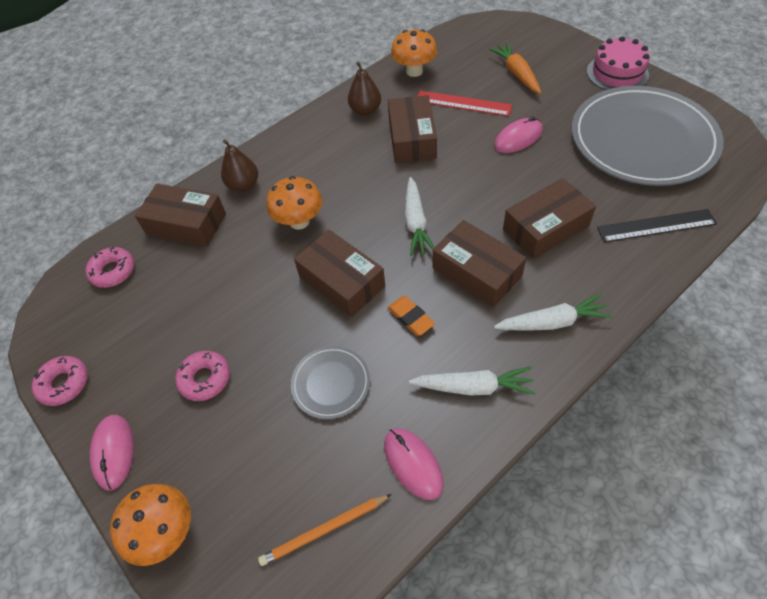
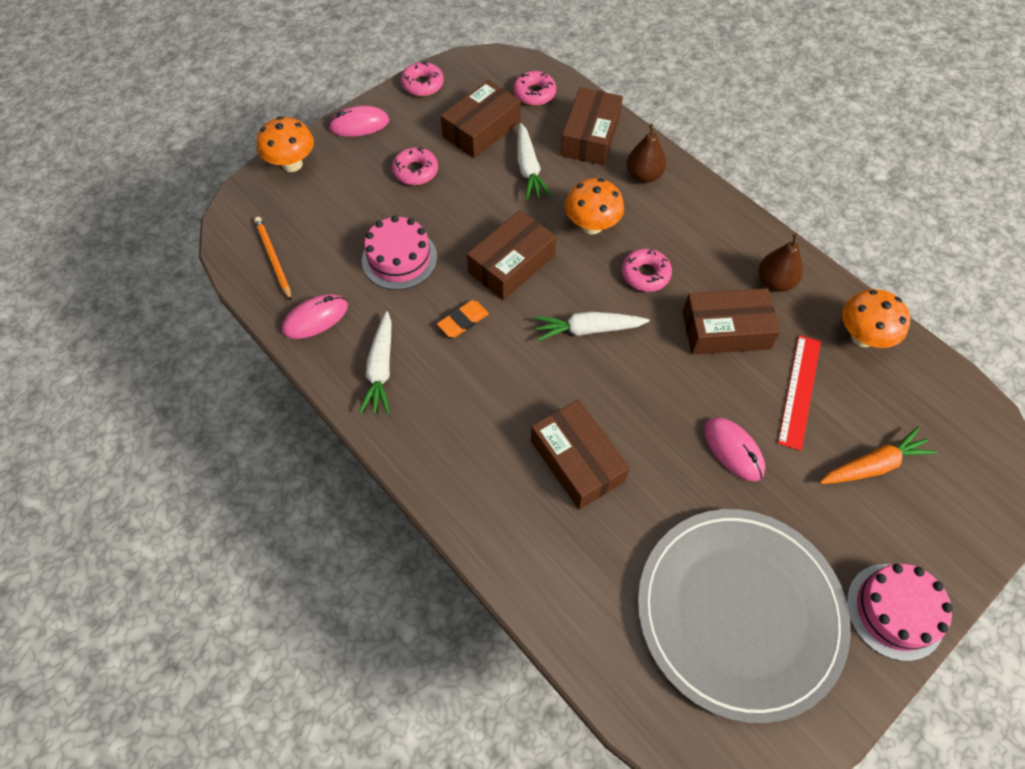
camera: 85 degrees right, 5 degrees up
grey plate [291,346,370,419] -> pink cake [362,215,437,290]
brown box [433,220,526,307] -> brown box moved to [440,80,521,158]
white carrot [494,294,613,331] -> white carrot moved to [517,123,552,200]
black ruler [597,209,717,243] -> none
none -> pink donut [622,248,672,292]

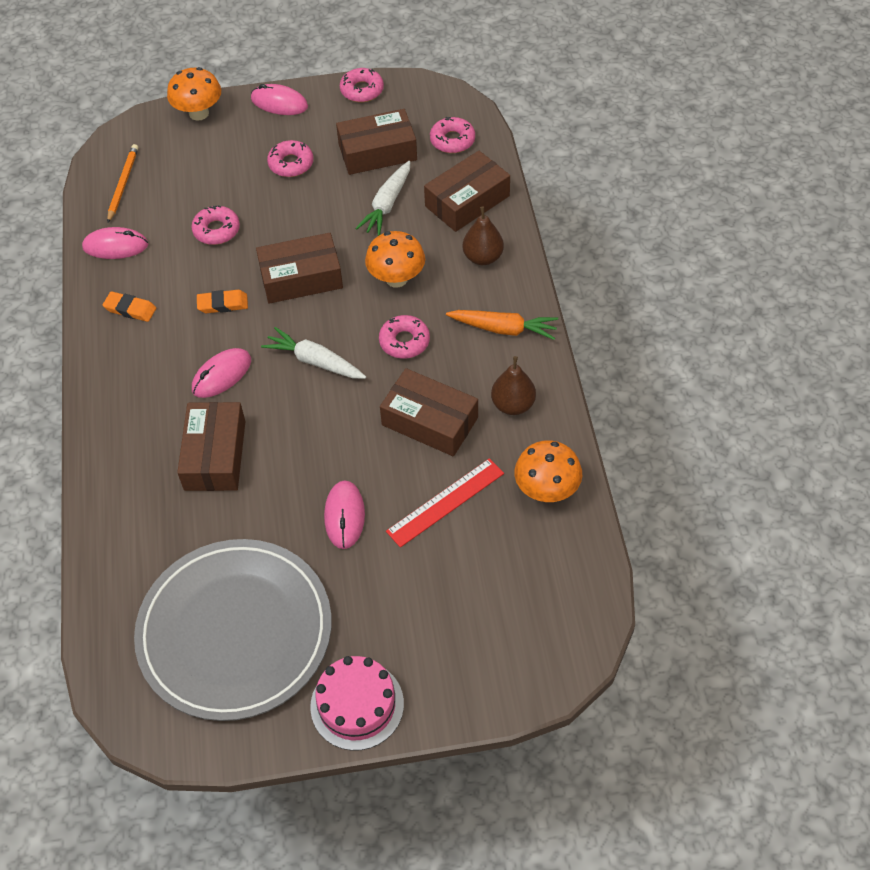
camera: 35 degrees right, 5 degrees down
white carrot [359,311,392,414] -> orange eraser [103,291,156,322]
pink cake [362,215,437,290] -> pink donut [191,206,240,245]
orange carrot [820,427,937,484] -> orange carrot moved to [446,310,558,340]
none -> pink mouse [192,348,251,398]

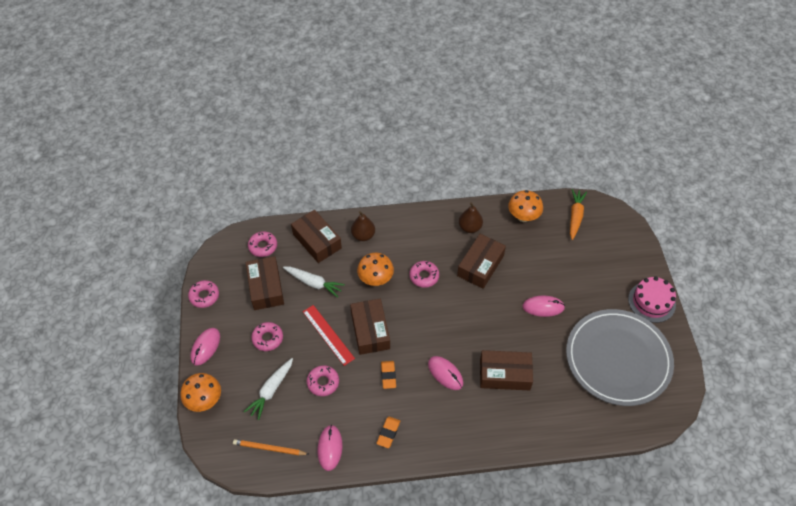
camera: 90 degrees left, 0 degrees up
white carrot [261,327,366,379] -> white carrot moved to [244,358,293,420]
red ruler [386,458,504,548] -> red ruler moved to [303,305,355,366]
orange carrot [446,310,558,340] -> orange carrot moved to [570,189,587,240]

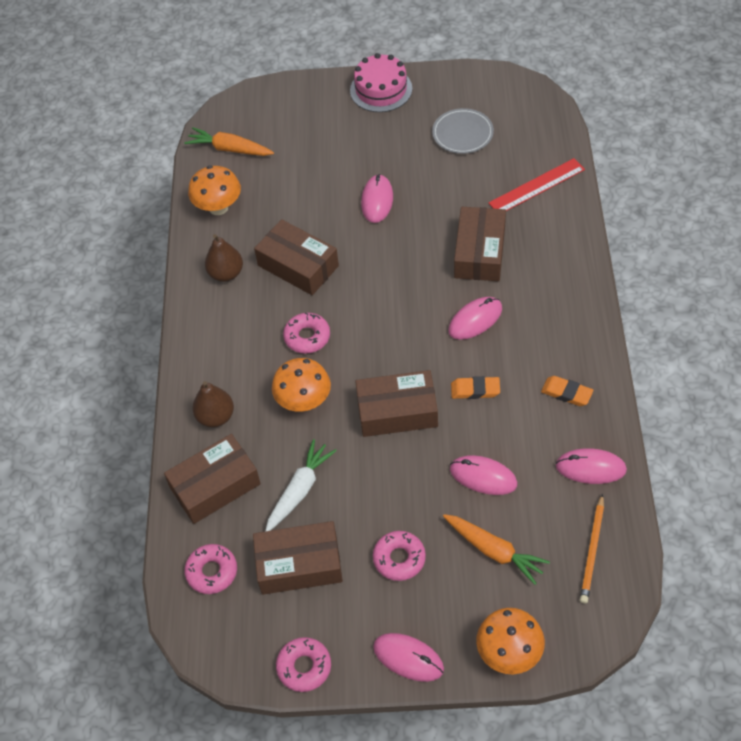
camera: 80 degrees left, 0 degrees up
white carrot [244,358,293,420] -> orange carrot [443,514,550,585]
red ruler [303,305,355,366] -> red ruler moved to [489,158,585,211]
pink donut [307,365,339,396] -> pink mouse [450,455,518,495]
grey plate [566,309,674,406] -> grey plate [432,108,494,154], size x0.44

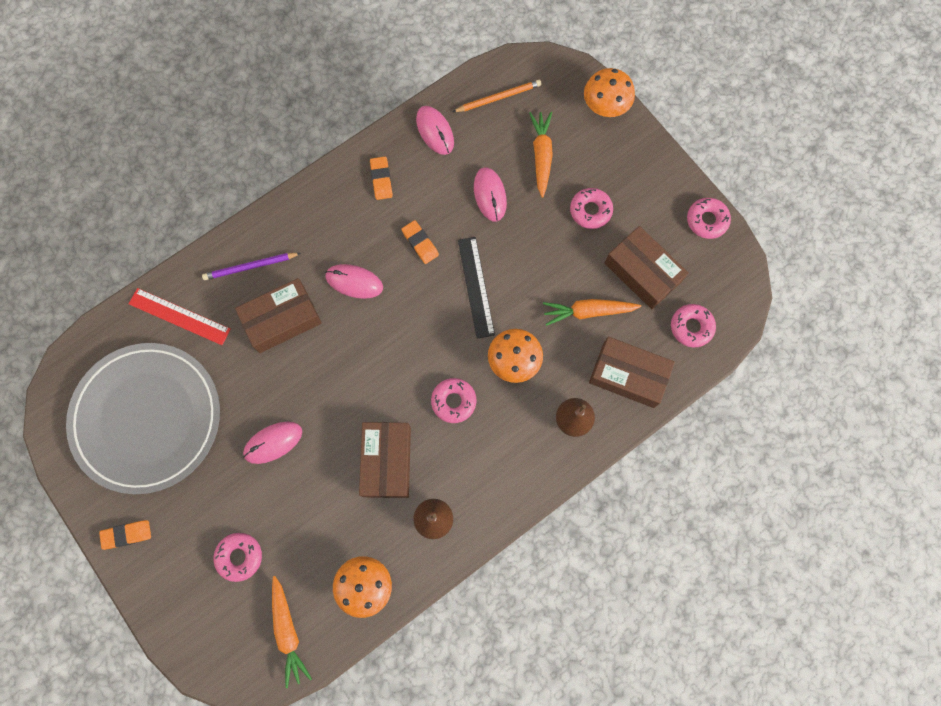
camera: 130 degrees left, 20 degrees up
white carrot [265,439,337,531] -> orange carrot [543,299,641,326]
pink cake [350,53,412,112] -> orange eraser [99,520,151,550]
brown box [355,370,438,437] -> black ruler [458,237,495,339]
pink mouse [373,633,444,682] -> none
grey plate [432,108,494,154] -> grey plate [66,343,220,494], size x2.28
none -> purple pencil [202,253,301,280]
none -> pink donut [214,533,262,582]

